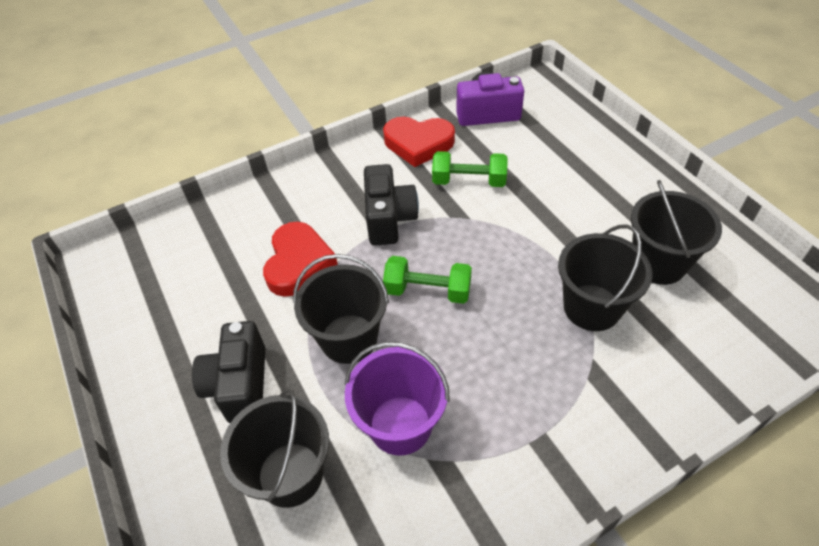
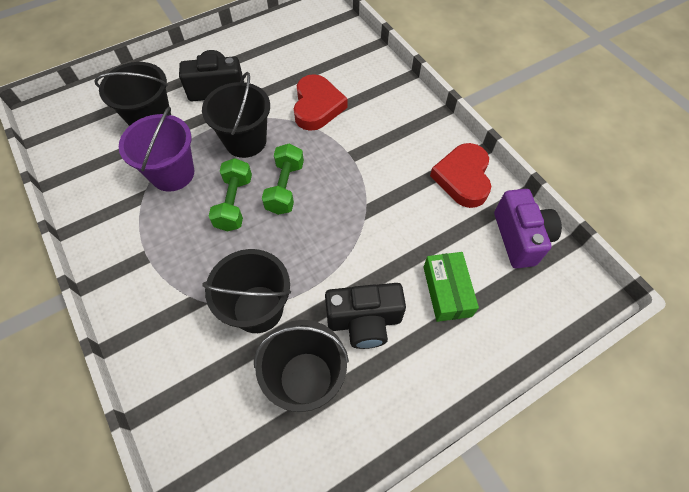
camera: 85 degrees right, 10 degrees up
red heart [263,222,338,297] -> red heart turned 90 degrees counterclockwise [294,74,348,131]
black camera [364,164,419,245] -> black camera moved to [325,283,406,349]
green dumbbell [432,151,508,187] -> green dumbbell moved to [208,158,252,232]
none -> green box [423,252,479,322]

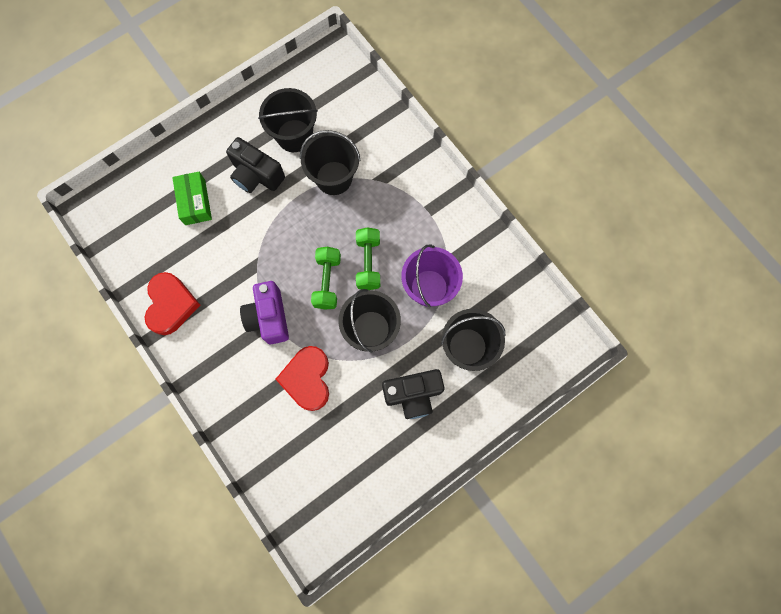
camera: 175 degrees right, 15 degrees up
black camera [325,283,406,349] -> black camera turned 135 degrees counterclockwise [226,137,285,193]
purple camera [494,189,562,269] -> purple camera moved to [240,281,289,344]

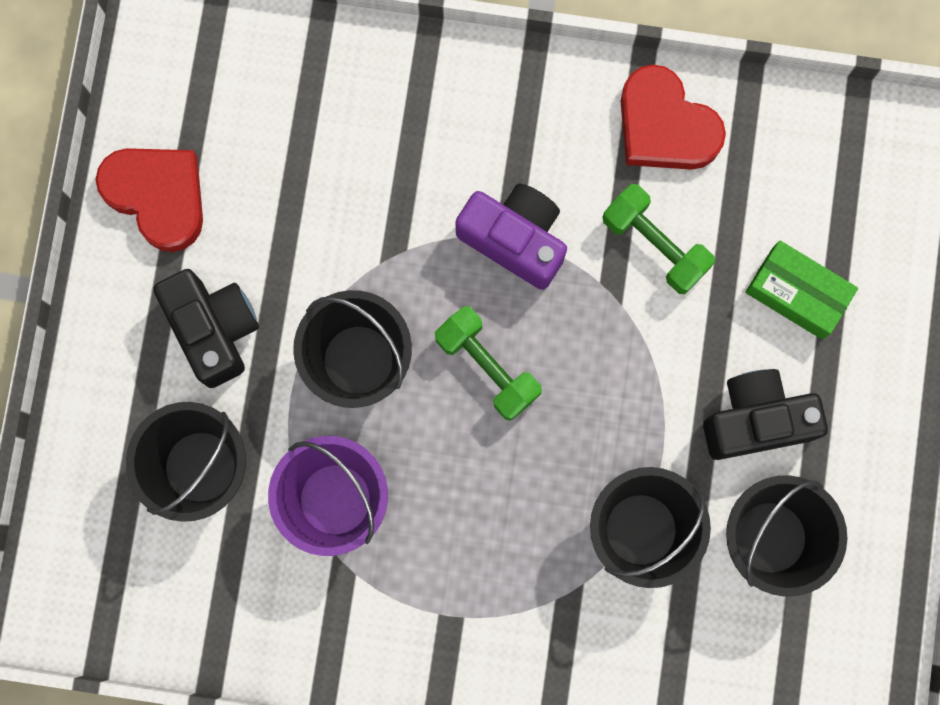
camera: 135 degrees right, 5 degrees up
red heart [275,346,329,411] -> red heart moved to [95,148,203,252]
green dumbbell [356,227,380,290] -> green dumbbell moved to [603,184,715,294]
black camera [382,369,444,419] -> black camera turned 120 degrees clockwise [153,269,259,388]

